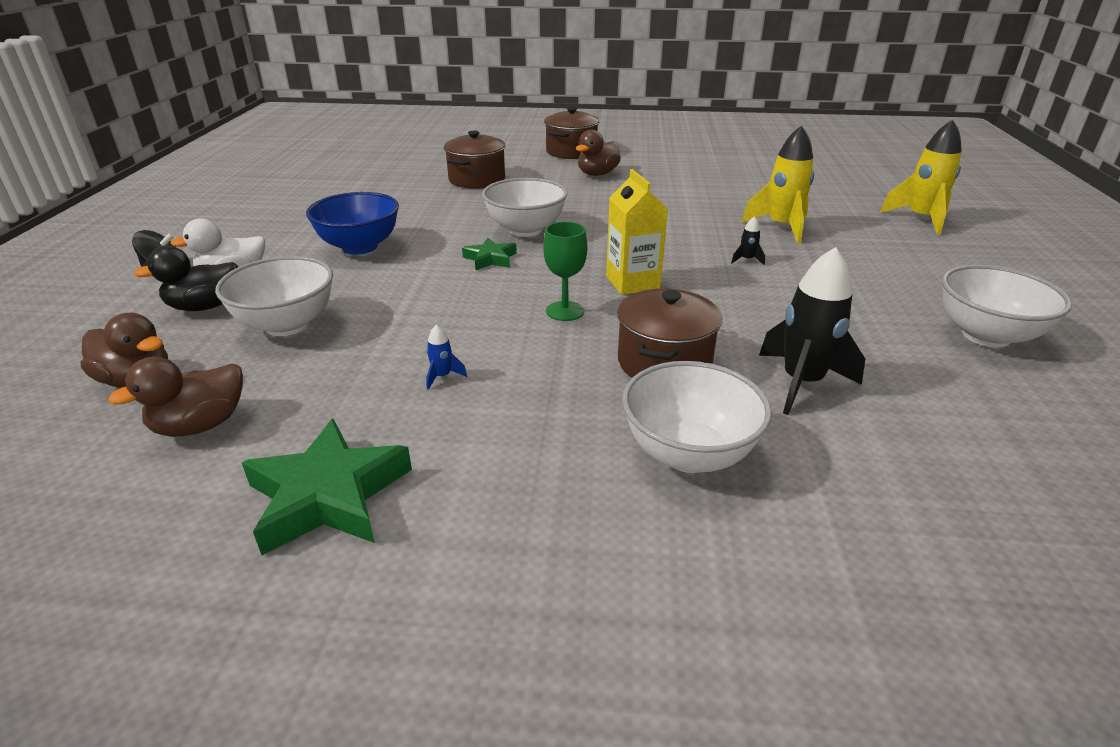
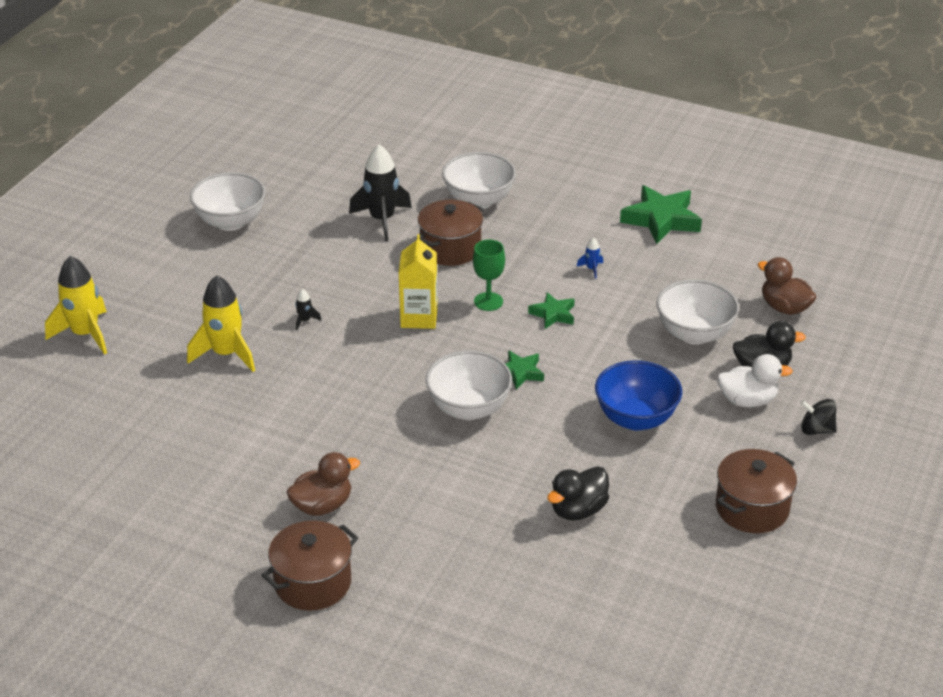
camera: 160 degrees left, 5 degrees up
brown duck [108,356,243,437] -> none
brown pot [444,131,506,189] -> brown pot moved to [716,449,797,533]
none -> green star [528,292,575,329]
none -> black duck [547,466,609,520]

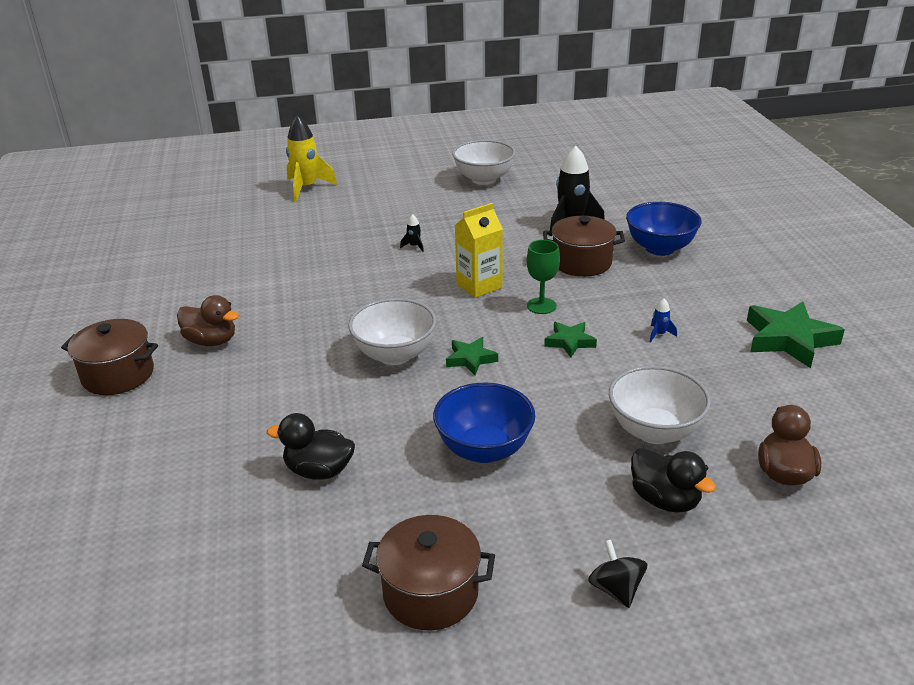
camera: 55 degrees right, 5 degrees down
yellow rocket [187,275,255,372] -> none
white bowl [442,152,516,209] -> blue bowl [626,202,702,256]
white duck [717,354,793,407] -> none

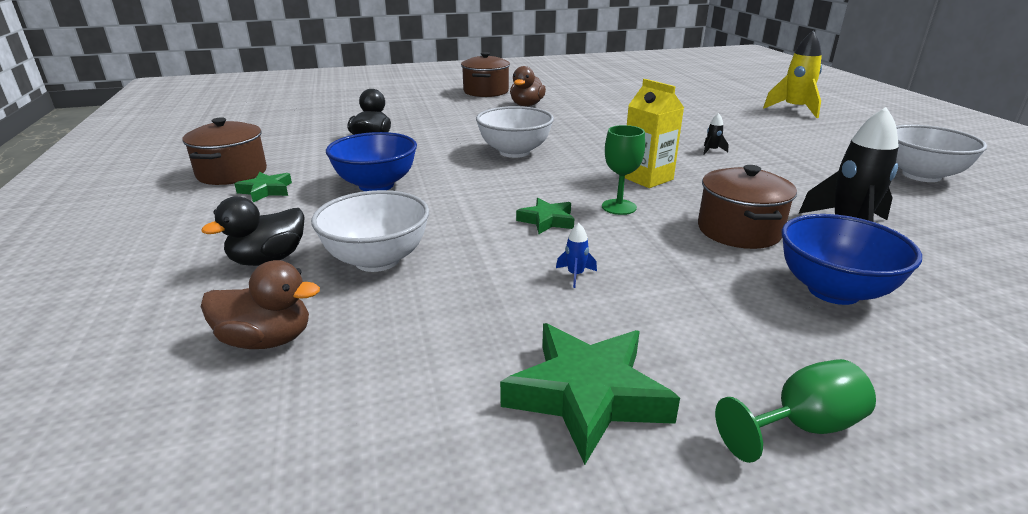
camera: 85 degrees right, 5 degrees down
green star [446,337,498,375] -> green star moved to [235,172,292,202]
black spinning top [588,540,647,608] -> none
none -> green goblet [715,359,876,463]

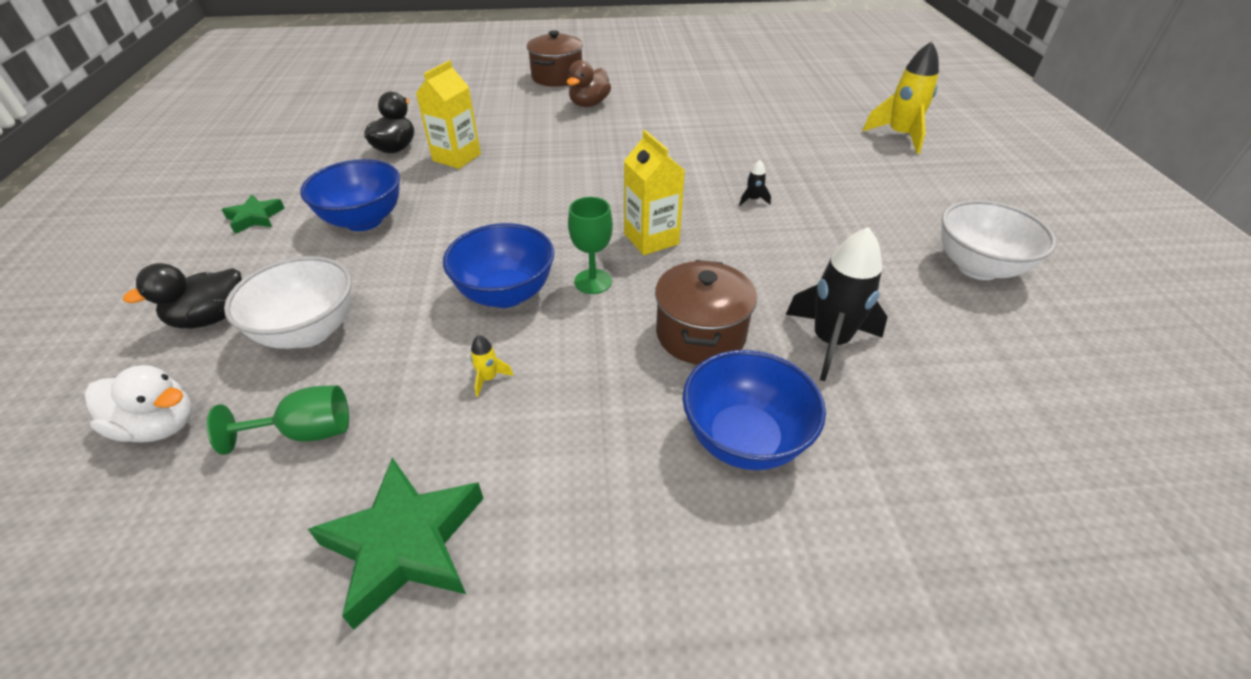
camera: 10 degrees right, 15 degrees up
brown pot [182,118,267,185] -> none
brown duck [201,260,320,349] -> white duck [84,365,192,442]
white bowl [476,106,554,158] -> none
green star [516,198,574,234] -> blue bowl [443,223,554,308]
blue rocket [556,223,597,288] -> yellow rocket [470,335,513,397]
green goblet [715,359,876,463] -> green goblet moved to [207,385,349,455]
none -> yellow carton [416,60,481,169]

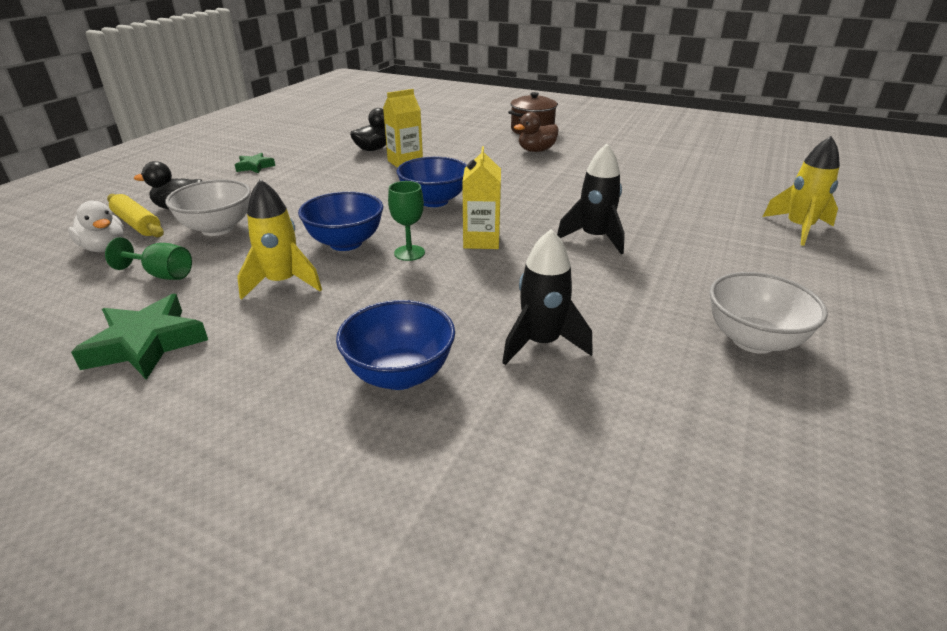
camera: 30 degrees right, 10 degrees down
blue bowl [300,159,400,231] -> blue bowl moved to [397,157,467,207]
yellow rocket [470,335,513,397] -> yellow rocket [237,179,322,300], size x2.38
brown pot [655,260,757,365] -> none
black rocket [739,160,771,206] -> black rocket [557,144,625,254], size x2.38
none -> yellow rolling pin [107,194,164,237]

